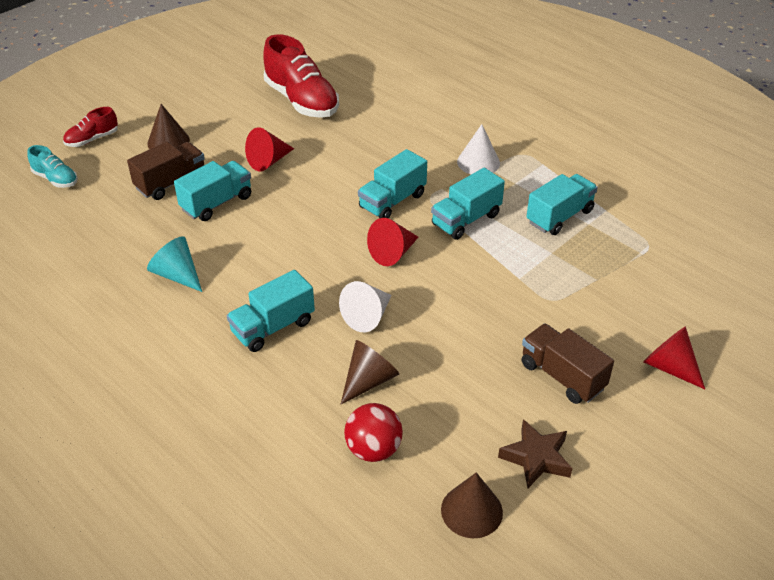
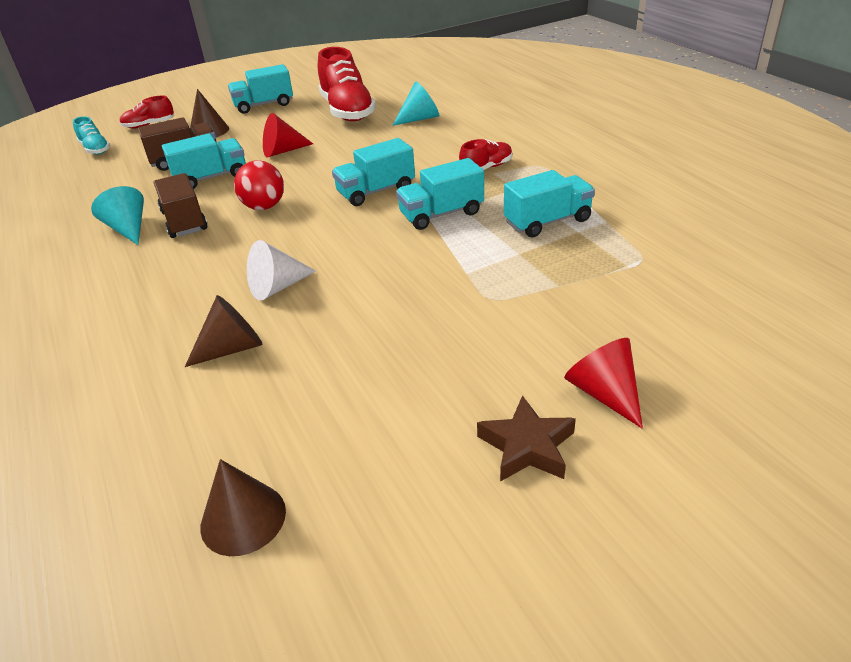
camera: 20 degrees right, 5 degrees down
turquoise truck [227,270,315,352] -> turquoise truck moved to [228,64,293,114]
red ball [344,403,403,462] -> red ball moved to [234,160,284,210]
red cone [367,218,418,266] -> none
white cone [457,124,500,174] -> red shoe [459,139,513,170]
brown star [498,419,573,488] -> brown star moved to [477,395,576,482]
brown truck [522,323,614,404] -> brown truck moved to [154,173,207,238]
none -> turquoise cone [392,82,439,126]

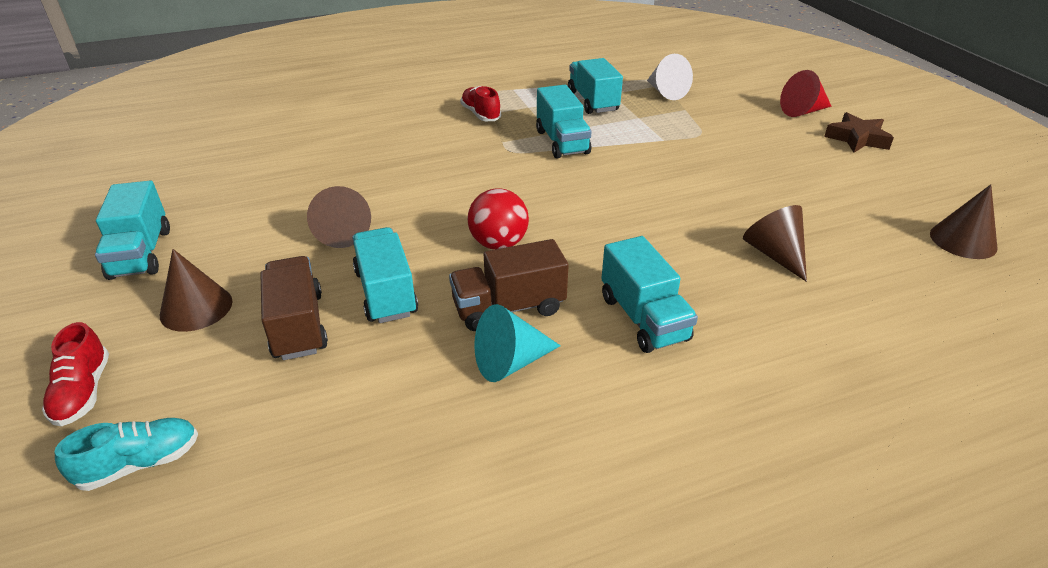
camera: 85 degrees left, 0 degrees up
white cone [247,240,316,301] -> white cone moved to [647,54,693,100]
red cone [263,113,313,157] -> brown cone [307,186,371,248]
red shoe [318,47,376,122] -> none
turquoise truck [332,138,415,206] -> turquoise truck moved to [601,236,698,353]
turquoise cone [392,82,439,126] -> none

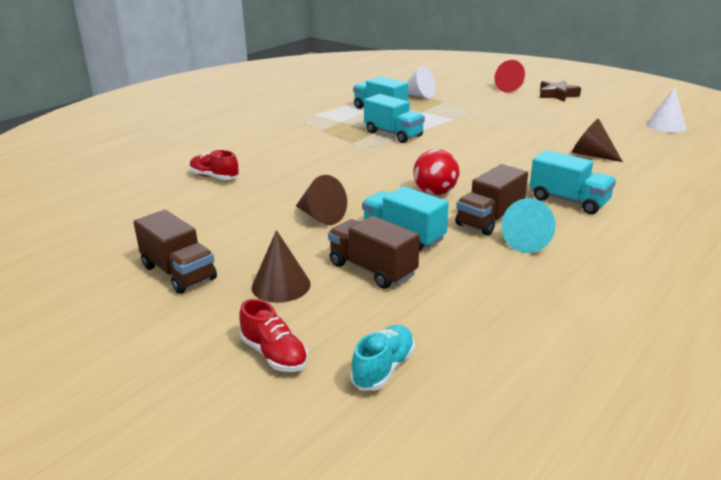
camera: 30 degrees left, 10 degrees down
turquoise truck [95,181,170,280] -> brown truck [133,210,217,294]
red shoe [460,86,501,121] -> red shoe moved to [190,150,239,180]
brown cone [930,184,998,259] -> white cone [646,87,687,133]

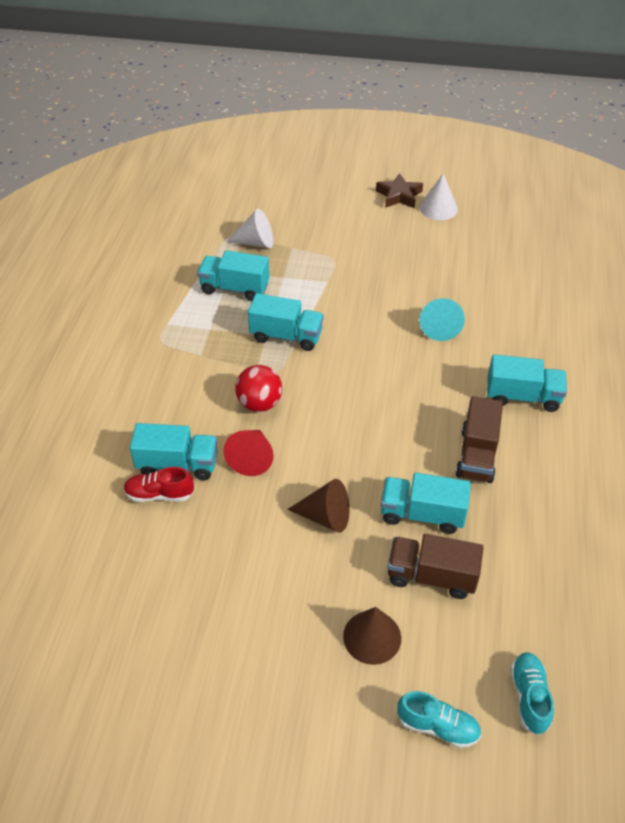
camera: 30 degrees left, 20 degrees up
brown truck [133,210,217,294] -> none
red shoe [239,299,308,372] -> turquoise shoe [397,691,481,748]
red ball [413,149,459,195] -> red ball moved to [235,365,282,412]
red cone [494,60,525,93] -> red cone moved to [223,430,274,476]
turquoise cone [501,198,555,253] -> turquoise cone moved to [419,298,465,341]
brown cone [572,118,623,162] -> none
white cone [646,87,687,133] -> white cone moved to [419,174,458,220]
none -> turquoise truck [130,423,217,480]

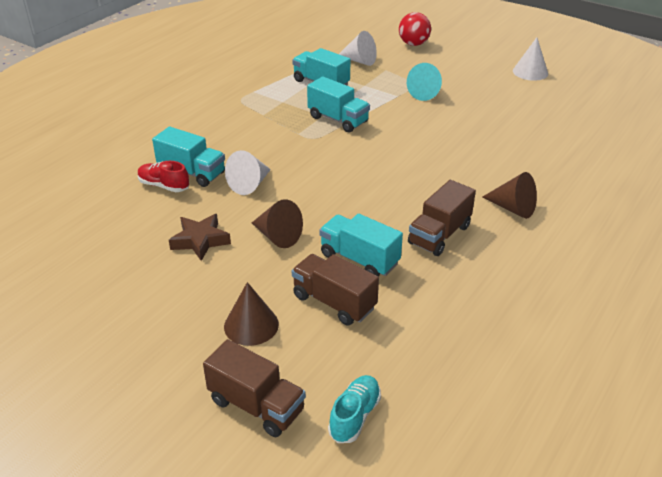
camera: 25 degrees right, 10 degrees down
red cone [223,430,274,476] -> white cone [225,150,271,195]
red ball [235,365,282,412] -> red ball moved to [399,12,431,46]
brown star [376,173,423,209] -> brown star moved to [169,214,231,261]
turquoise shoe [397,691,481,748] -> brown truck [203,339,306,437]
turquoise cone [419,298,465,341] -> turquoise cone moved to [407,63,442,101]
turquoise truck [487,354,567,412] -> brown cone [482,172,537,219]

